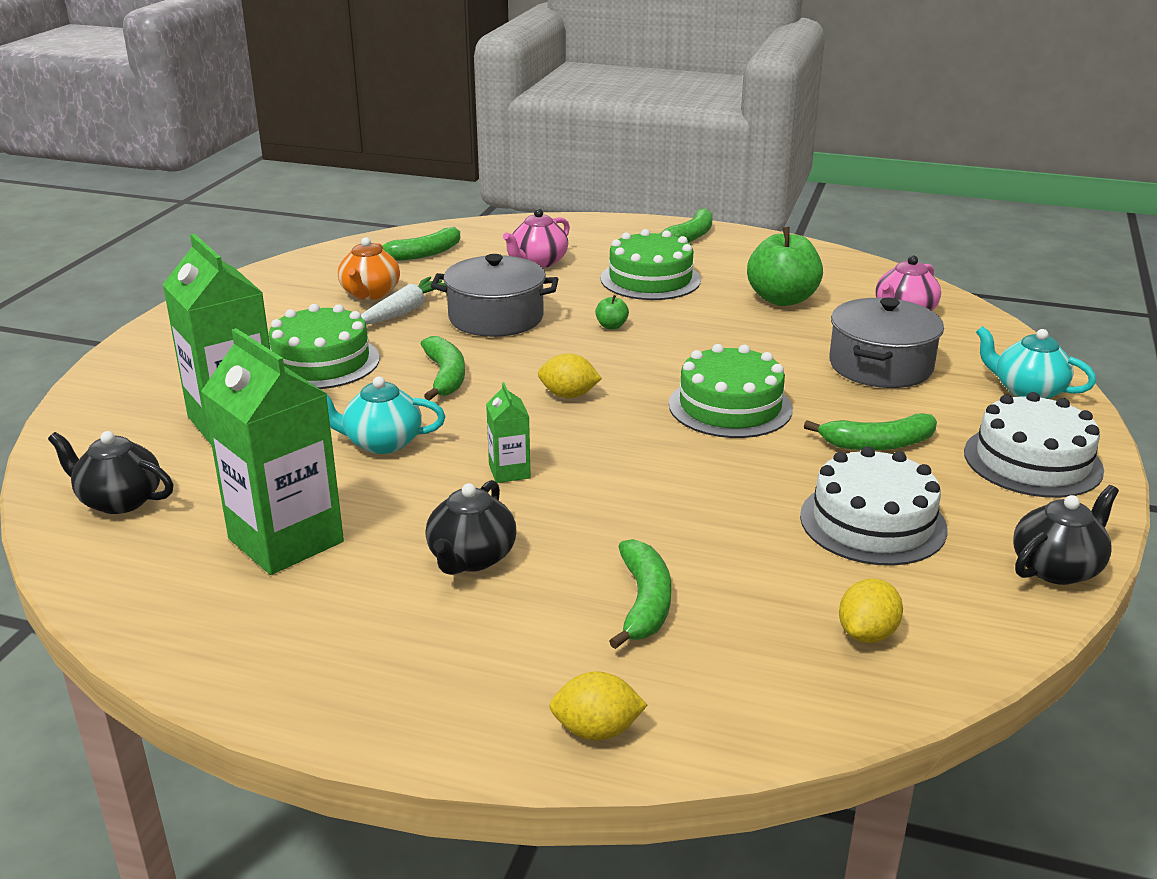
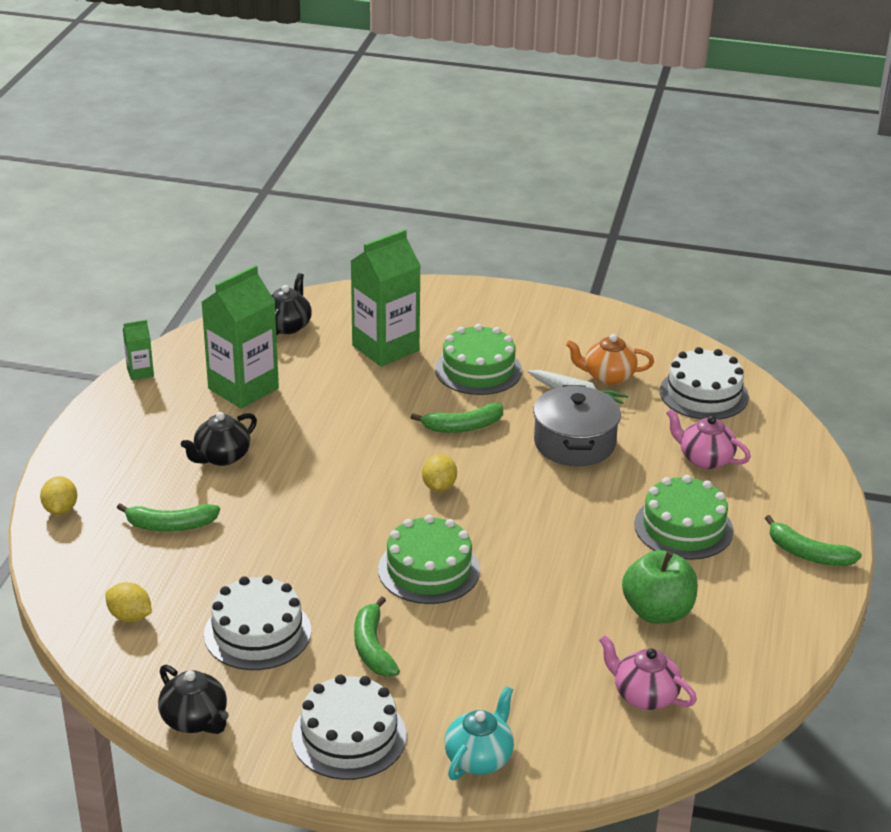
camera: 85 degrees right, 5 degrees up
turquoise teapot [326,377,445,454] -> none
green banana [382,227,460,261] -> white cake [660,347,749,420]
black teapot [425,480,516,575] -> black teapot turned 60 degrees counterclockwise [181,412,257,466]
green carton [486,382,531,483] -> green carton moved to [123,320,154,380]
green apple [595,295,629,329] -> none
grey pot [829,298,944,388] -> none

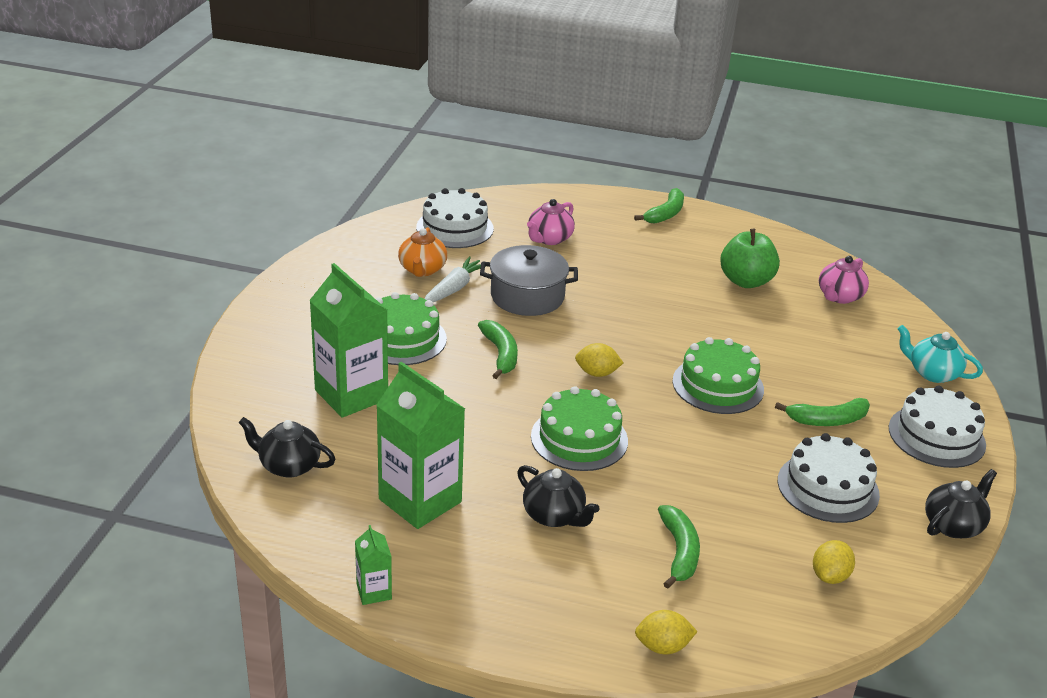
camera: 90 degrees left, 0 degrees up
green cake [634,475,734,560] -> green cake moved to [531,386,628,471]

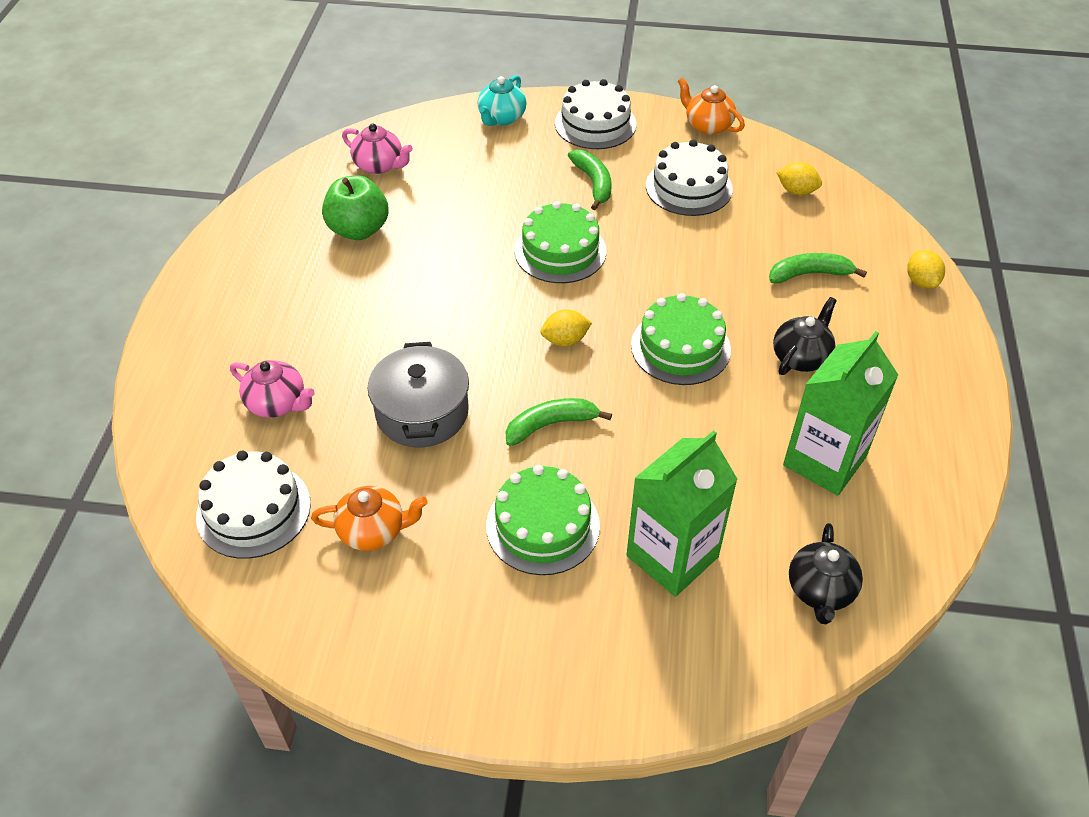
camera: 95 degrees left, 15 degrees up
green carton [355,525,392,605] -> none
white carrot [424,256,486,302] -> none
yellow lemon [575,343,623,377] -> yellow lemon turned 75 degrees clockwise [540,309,592,346]
green banana [634,188,684,224] -> none
black teapot [925,469,997,538] -> orange teapot [678,77,745,135]

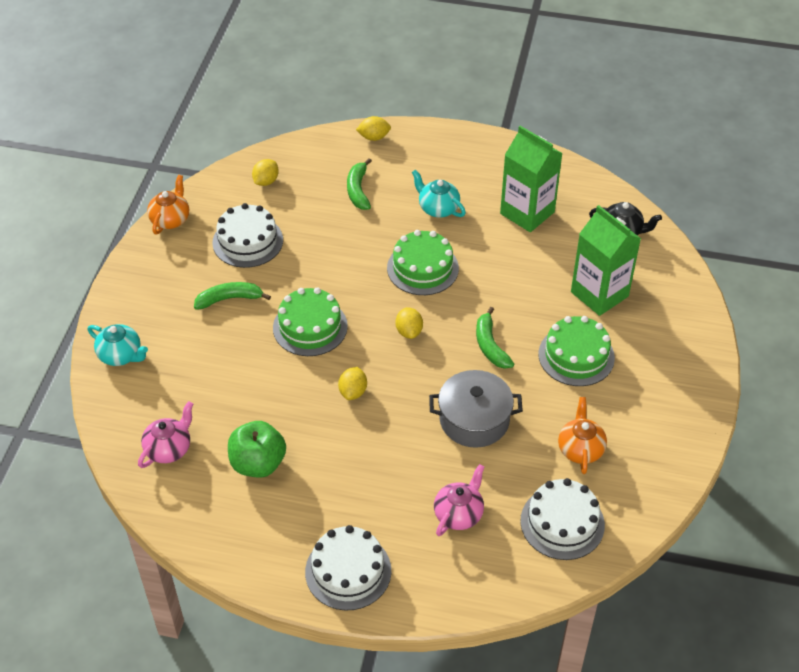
camera: 85 degrees left, 0 degrees up
white cake [555,79,636,149] -> white cake moved to [305,525,391,610]
orange teapot [678,77,745,135] -> orange teapot turned 150 degrees clockwise [147,175,189,234]
black teapot [773,297,837,375] -> turquoise teapot [412,169,466,218]
none -> yellow lemon [338,367,367,400]

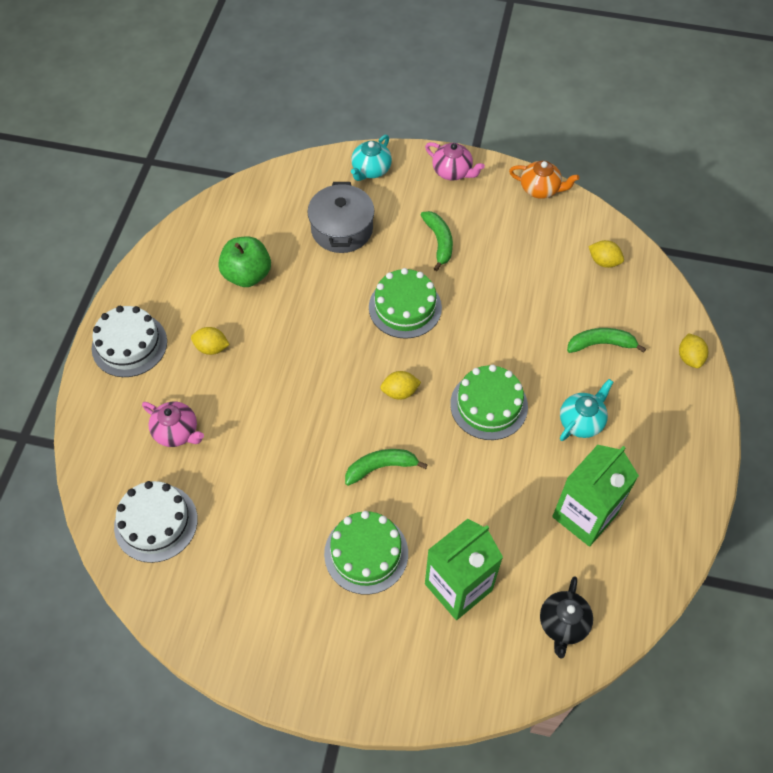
camera: 90 degrees right, 10 degrees up
pink teapot [138,401,193,468] -> pink teapot moved to [425,142,485,180]
white cake [212,203,283,268] -> none
yellow lemon [338,367,367,400] -> yellow lemon moved to [191,327,230,355]
grey pot [429,370,523,448] -> grey pot moved to [307,182,374,253]
orange teapot [558,397,607,474] -> none

